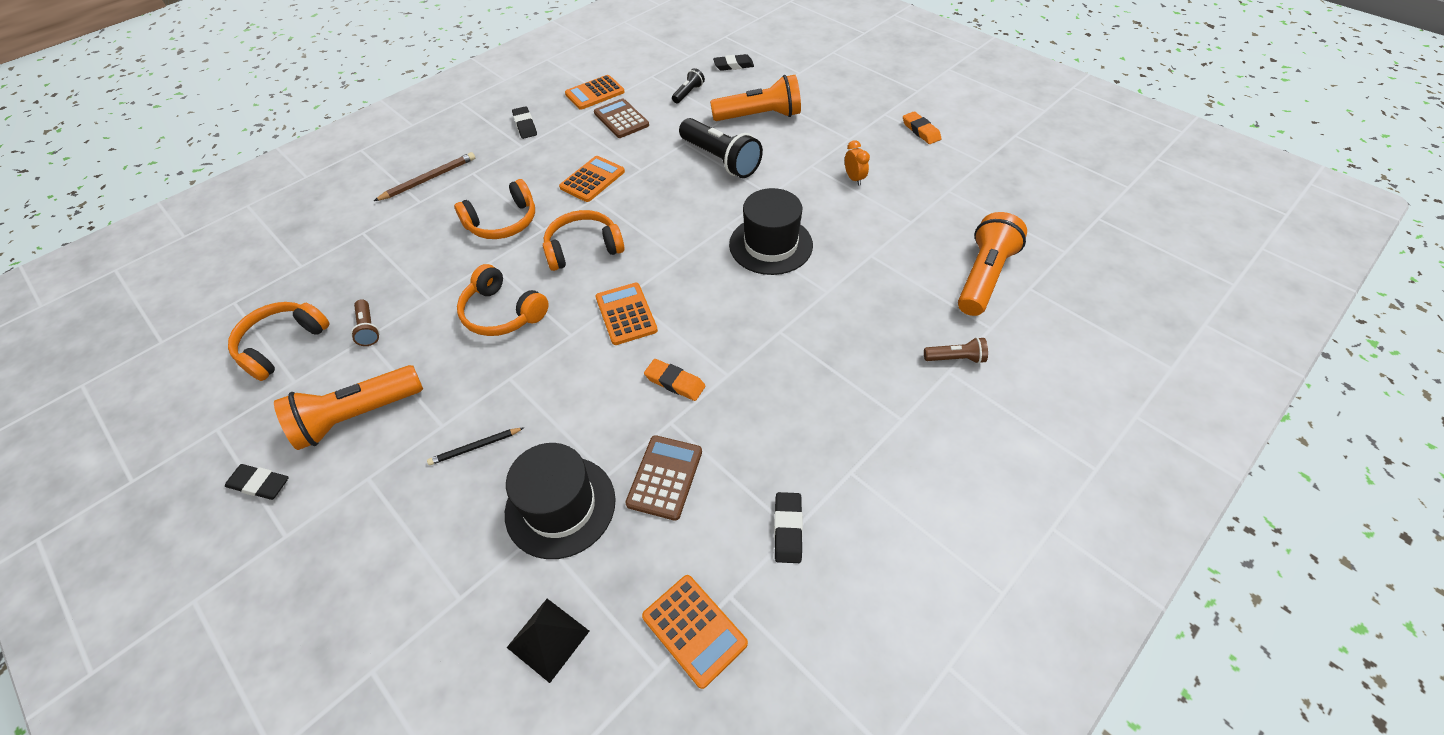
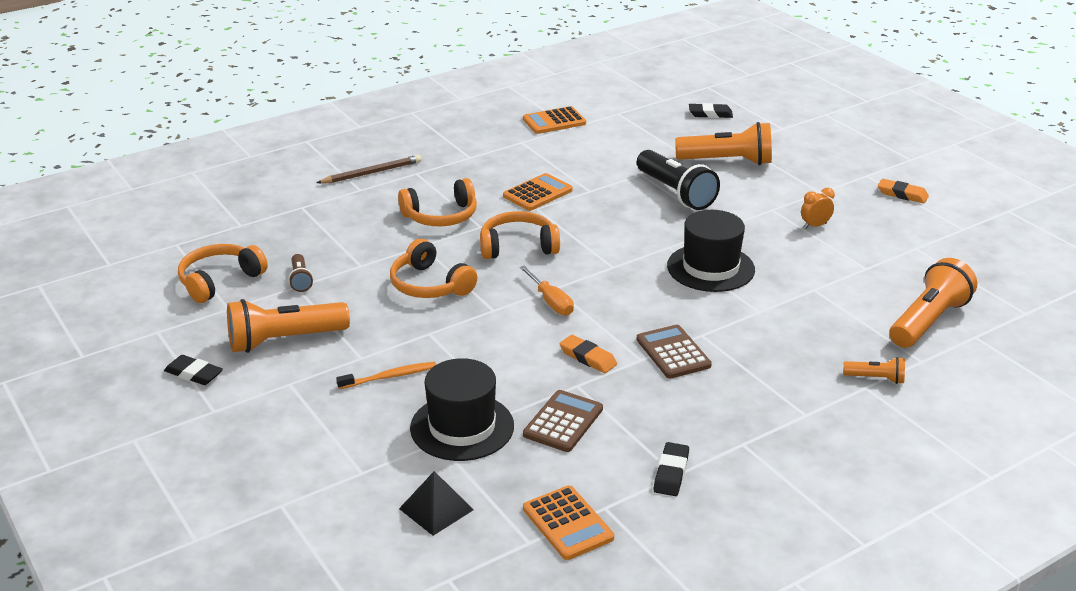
camera: 10 degrees right, 20 degrees down
black pencil [427,428,523,465] -> orange toothbrush [336,362,436,389]
black eraser [512,106,537,139] -> none
brown calculator [594,99,649,138] -> brown calculator moved to [637,325,712,378]
orange calculator [596,283,658,345] -> orange screwdriver [519,266,574,316]
black flashlight [672,68,705,103] -> none
orange clock [845,140,870,186] -> orange clock turned 105 degrees counterclockwise [801,188,835,229]
orange eraser [903,111,941,144] -> orange eraser turned 45 degrees counterclockwise [878,179,929,203]
brown flashlight [924,337,988,364] -> orange flashlight [843,357,905,384]

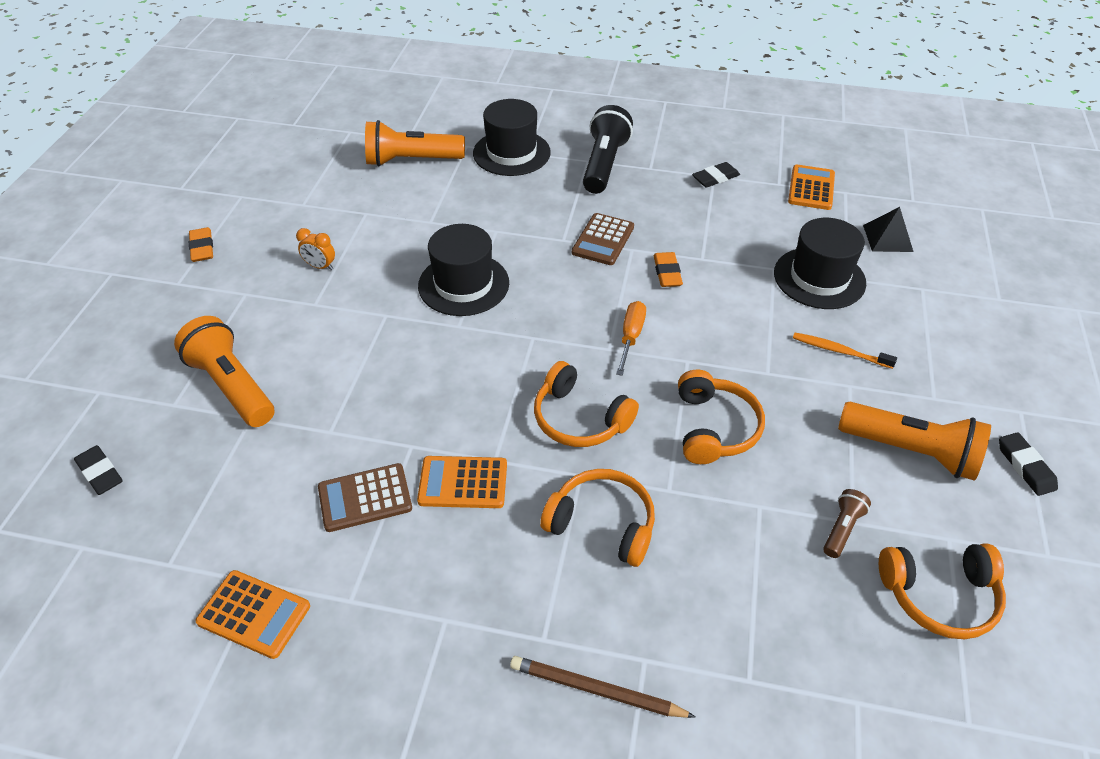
camera: 135 degrees left, 15 degrees up
brown calculator [523,390,603,452] -> brown calculator moved to [318,463,412,532]
black flashlight [637,150,720,210] -> black flashlight moved to [583,105,633,194]
orange flashlight [843,357,905,384] -> black hat [473,99,551,176]

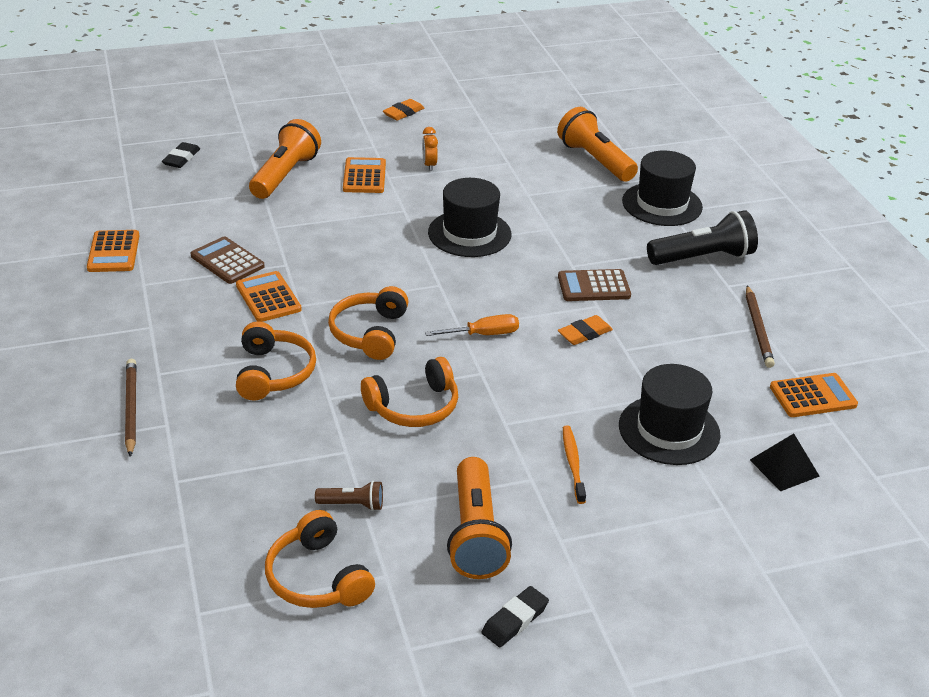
camera: 60 degrees right, 10 degrees down
black eraser [692,162,740,188] -> brown pencil [746,285,775,368]
none -> orange calculator [343,157,386,193]

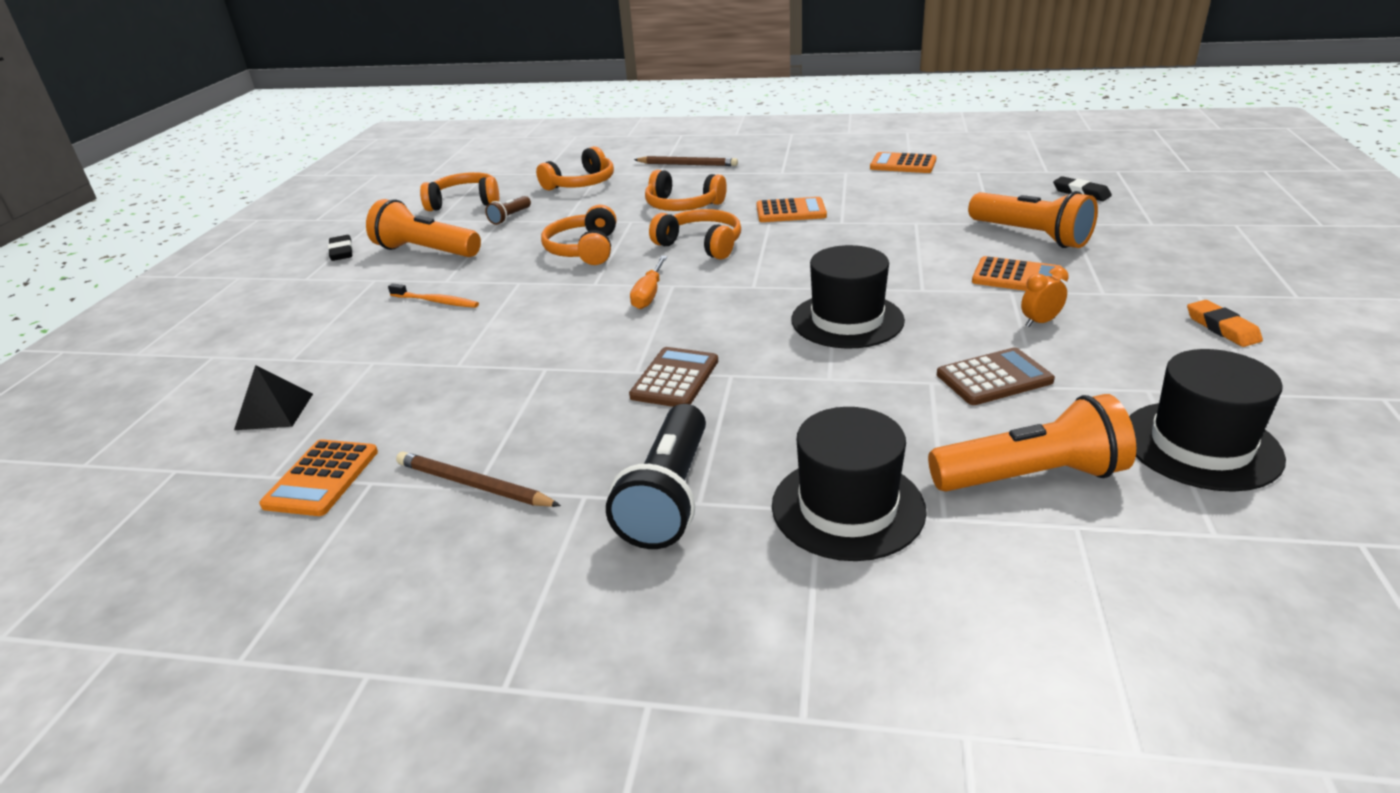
camera: 120 degrees right, 5 degrees down
brown calculator [191,236,265,284] -> brown calculator moved to [937,347,1055,405]
orange clock [422,127,438,171] -> orange clock turned 45 degrees counterclockwise [1021,267,1069,327]
orange eraser [558,315,613,345] -> none
black hat [619,364,721,465] -> black hat moved to [1129,349,1286,492]
none -> orange headphones [536,146,614,191]

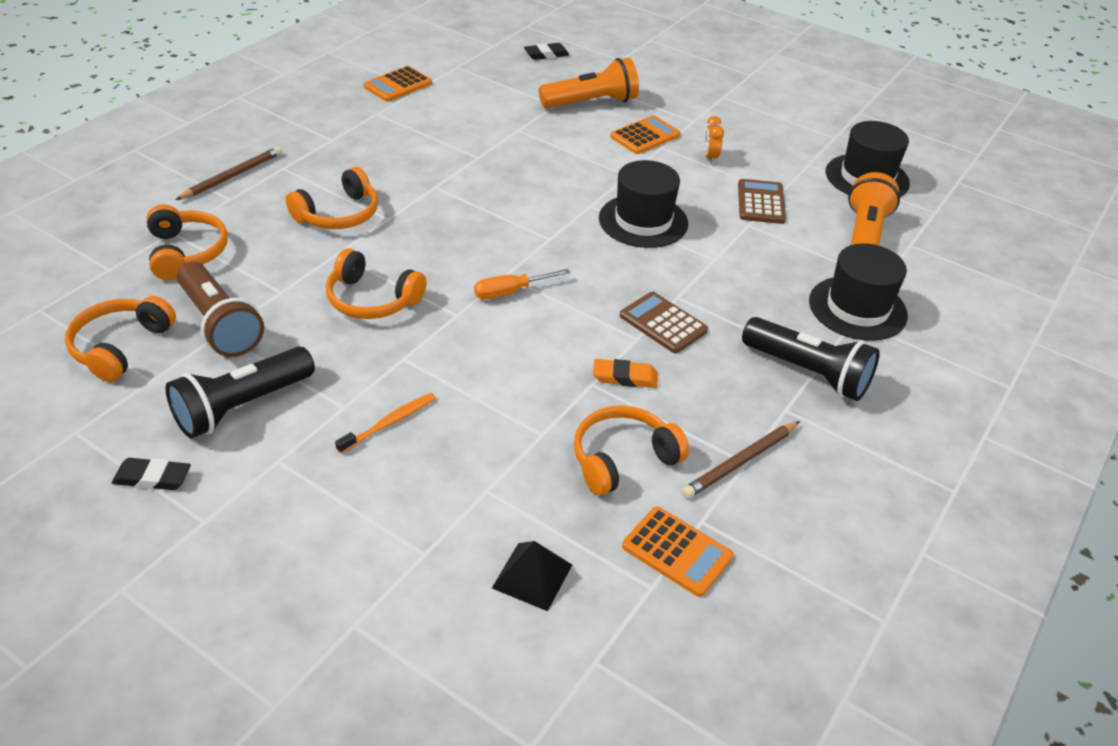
camera: 70 degrees left, 10 degrees up
orange flashlight [366,199,481,257] -> black flashlight [166,347,315,439]
brown flashlight [485,196,531,225] -> brown flashlight [177,262,264,357], size x2.05
orange screwdriver [630,256,667,309] -> orange screwdriver turned 120 degrees clockwise [474,269,570,300]
orange headphones [649,209,741,259] -> orange headphones moved to [574,405,689,496]
orange calculator [757,197,827,222] -> none
orange eraser [1187,300,1263,347] -> orange eraser moved to [593,359,658,388]

